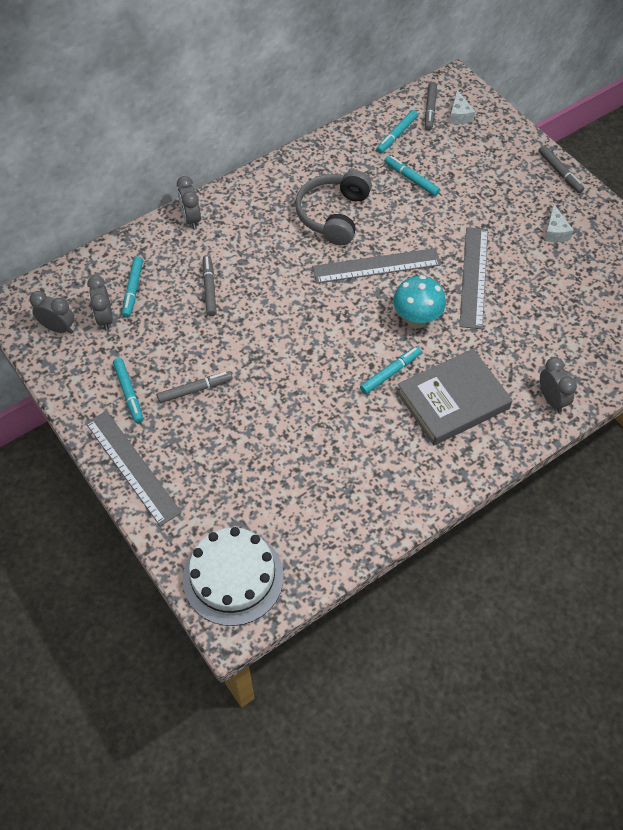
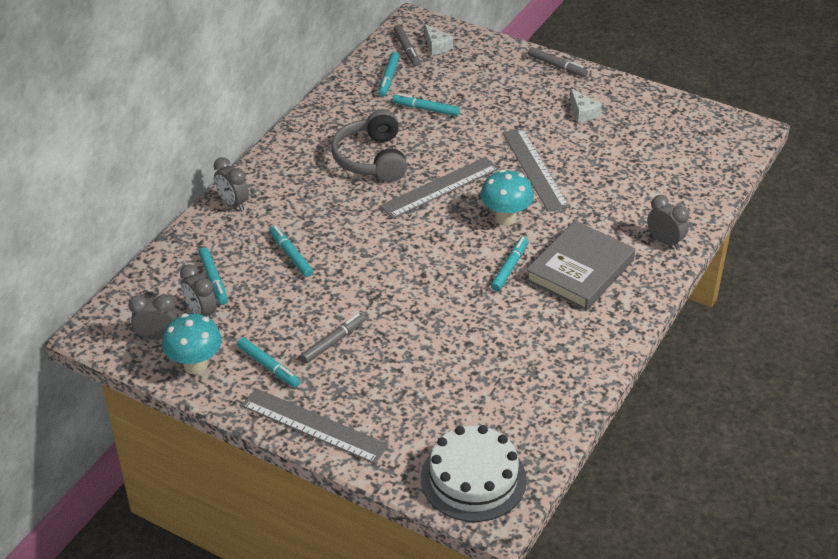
camera: 25 degrees left, 15 degrees down
grey marker [203,255,216,316] -> turquoise marker [269,226,313,277]
none -> turquoise mushroom [162,313,222,374]

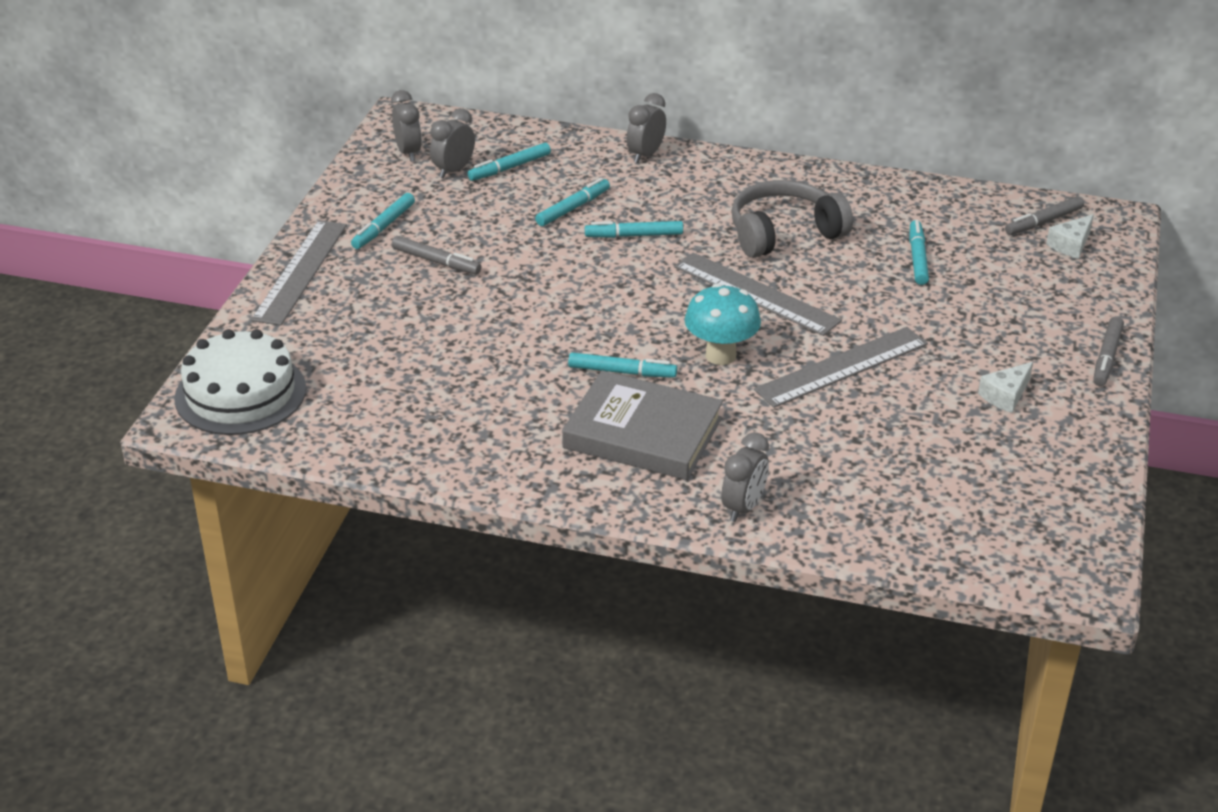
camera: 75 degrees right, 5 degrees down
turquoise mushroom [162,313,222,374] -> none
turquoise marker [378,52,400,97] -> turquoise marker moved to [585,221,683,238]

